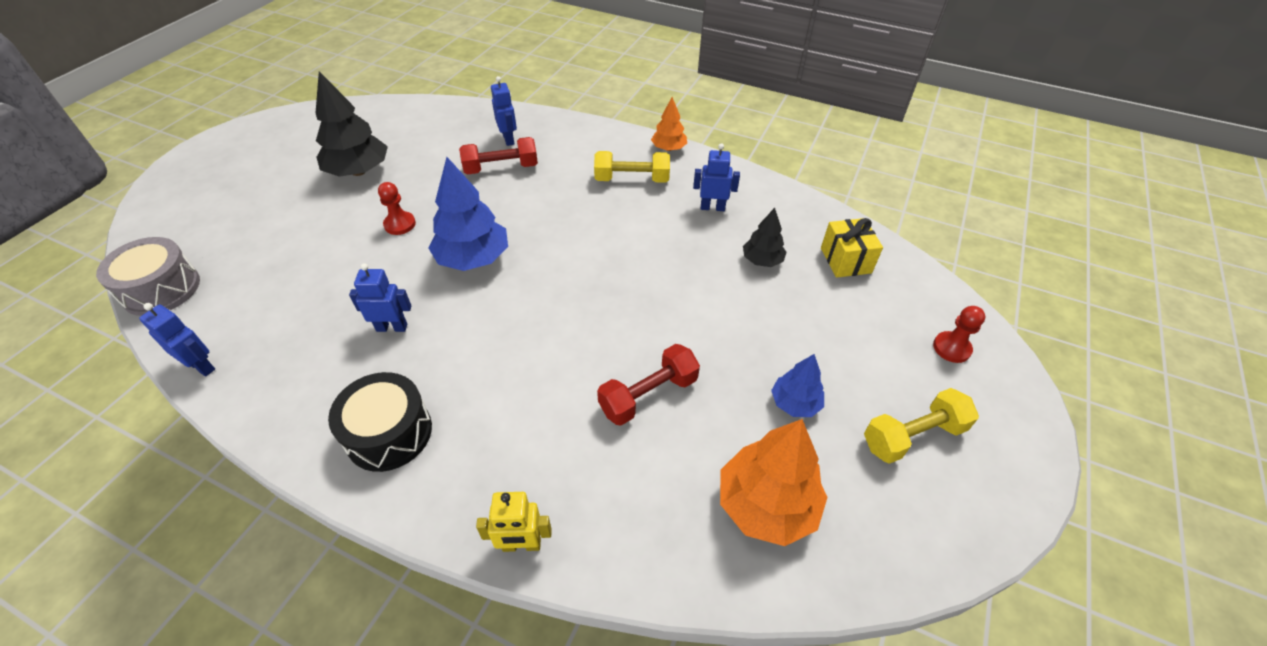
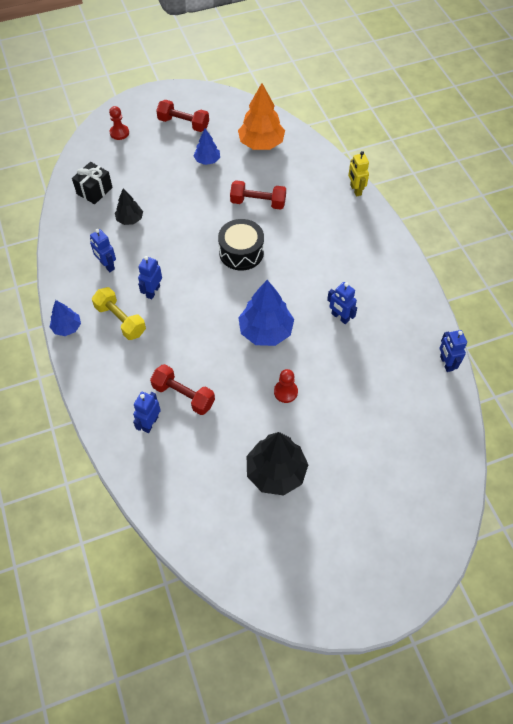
camera: 135 degrees left, 10 degrees up
grey drum [96,237,200,316] -> none
black drum [328,372,432,472] -> black drum moved to [218,219,264,270]
yellow robot [476,492,552,552] -> yellow robot turned 150 degrees counterclockwise [348,151,369,197]
orange tree [651,97,687,151] -> blue tree [50,300,81,336]
yellow gift [821,218,883,278] -> black gift [72,162,113,204]
yellow dumbbell [864,388,979,464] -> red dumbbell [156,100,209,132]
none -> blue robot [138,256,162,299]

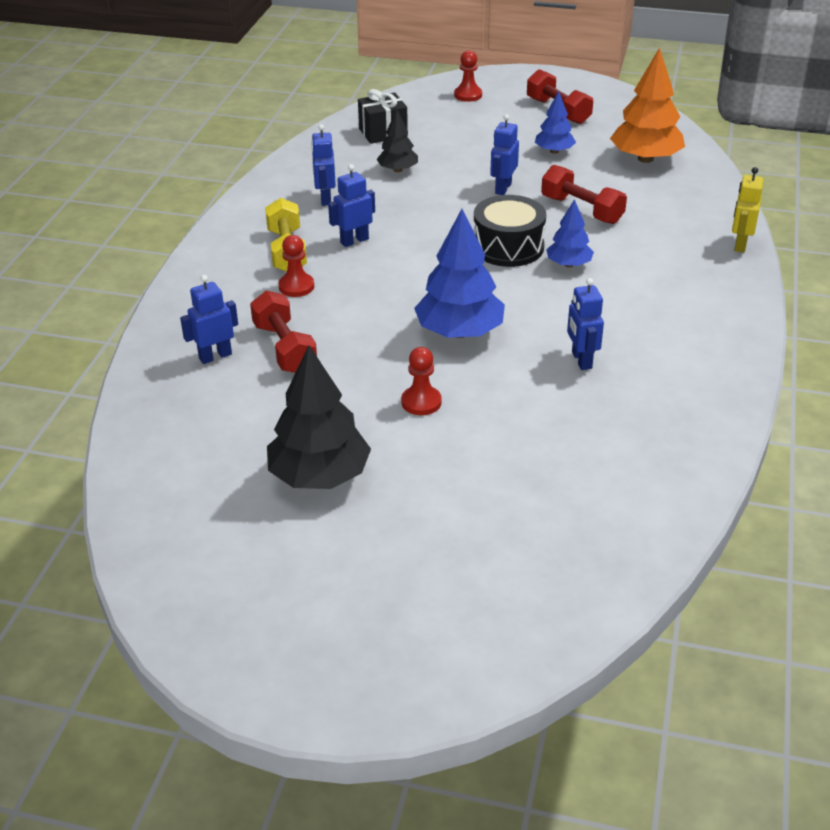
camera: 35 degrees right, 20 degrees down
blue tree [50,300,81,336] -> blue tree moved to [546,199,594,267]
blue robot [439,330,467,372] -> blue robot moved to [490,114,519,195]
none -> red pawn [278,235,314,297]

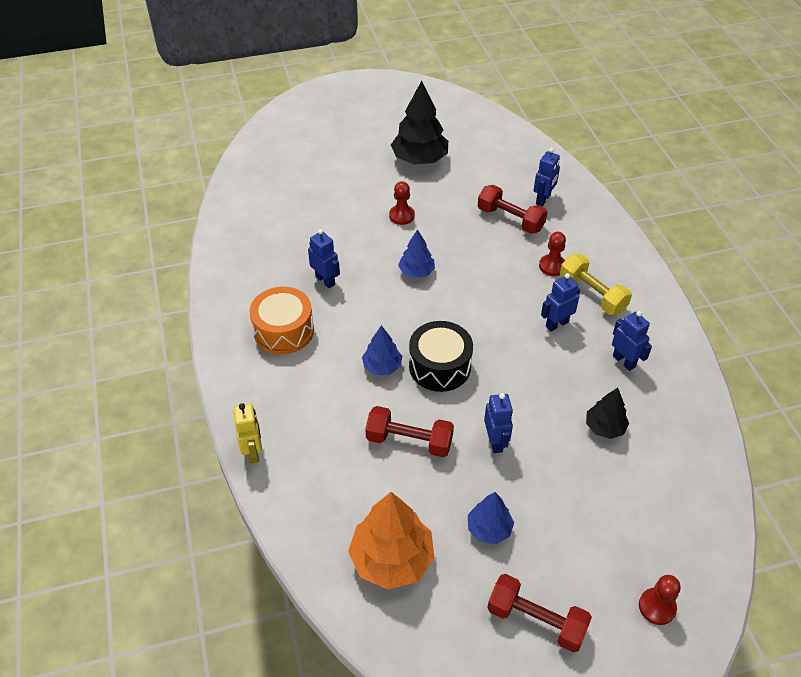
camera: 150 degrees right, 10 degrees up
blue robot [328,164,375,247] -> blue robot turned 150 degrees counterclockwise [541,273,580,332]
black gift [358,89,408,144] -> none
blue tree [414,209,505,338] -> blue tree [398,229,435,278], size x0.56
none -> orange drum [249,287,314,355]

